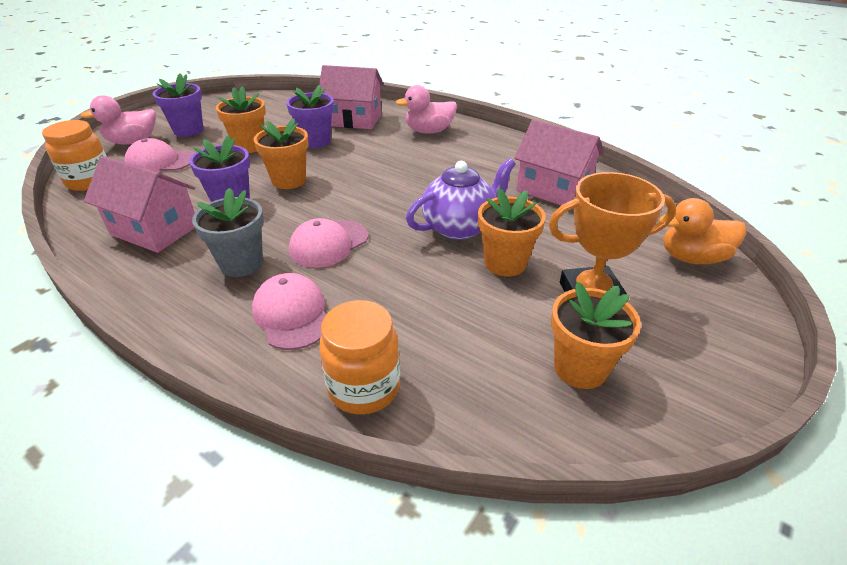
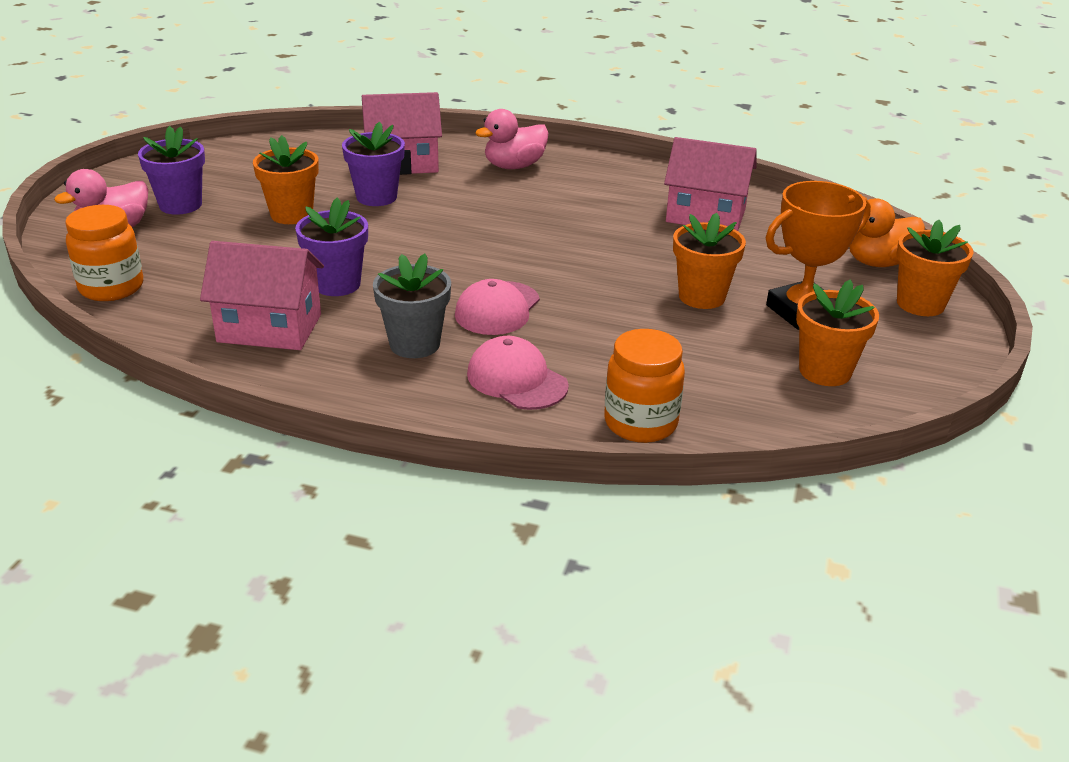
camera: 20 degrees left, 5 degrees down
pink cap [124,138,194,172] -> none
orange flower pot [254,118,309,189] -> orange flower pot moved to [897,220,973,316]
purple teapot [406,158,516,240] -> none

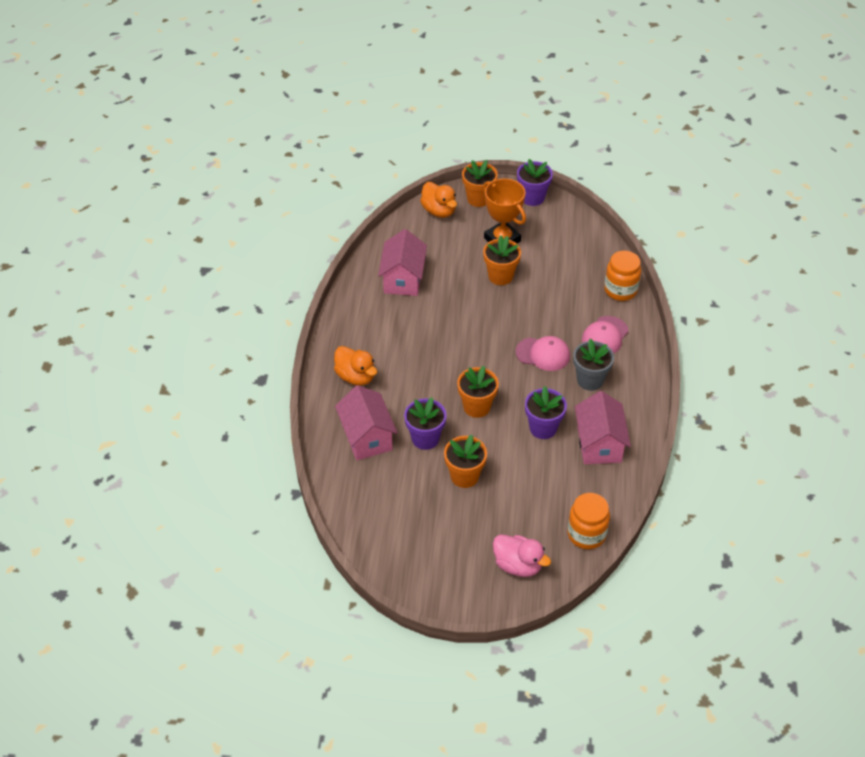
camera: 100 degrees left, 15 degrees up
purple flower pot [138,126,205,215] -> purple flower pot moved to [517,159,553,206]
pink duck [475,109,548,169] -> orange duck [334,346,377,386]
orange flower pot [796,279,879,386] -> orange flower pot moved to [457,366,499,418]

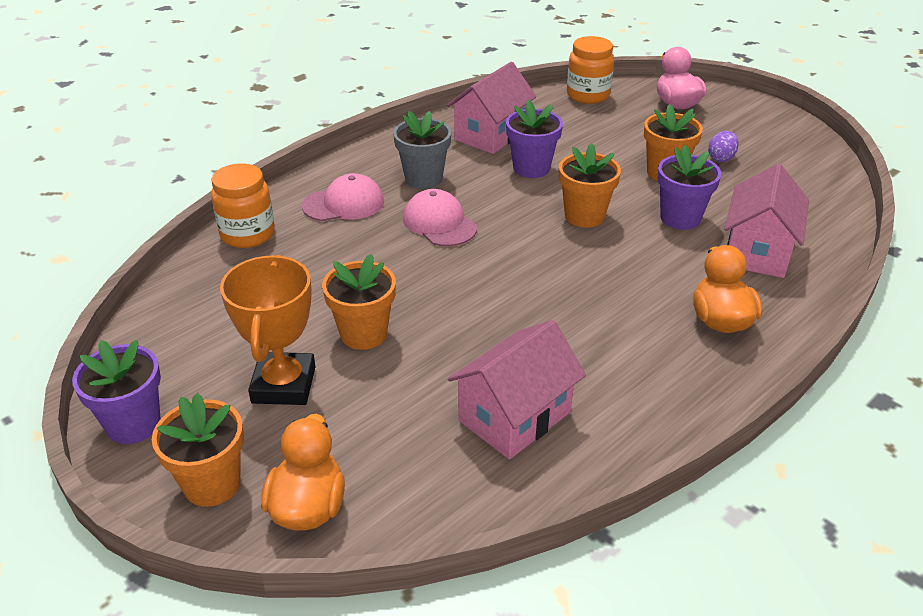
camera: 140 degrees left, 10 degrees down
none -> purple egg [708,131,739,162]

